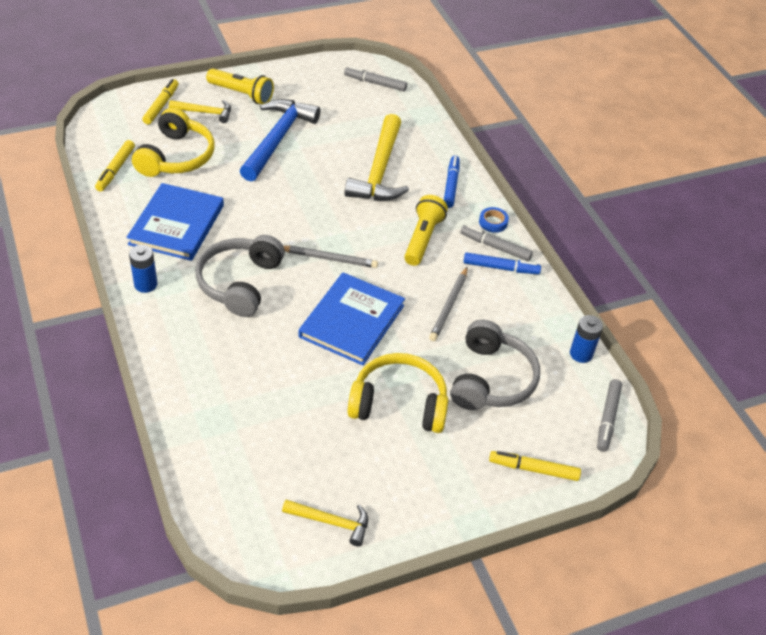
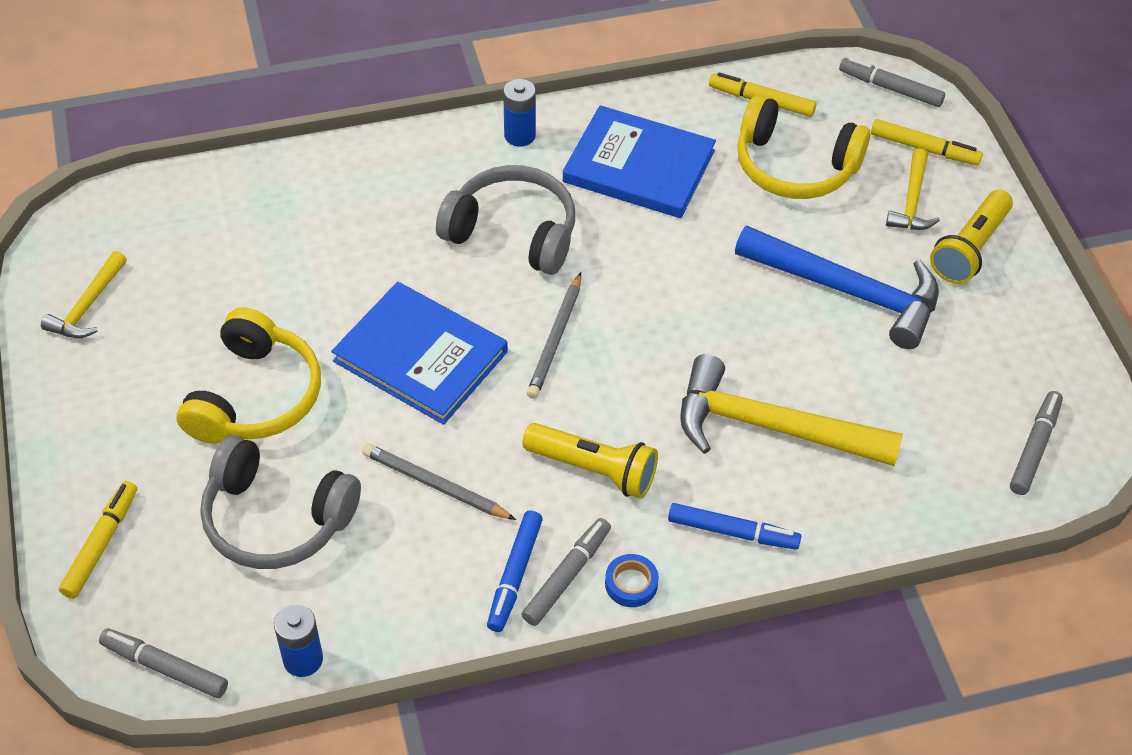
camera: 100 degrees right, 5 degrees up
none -> grey marker [839,57,945,107]

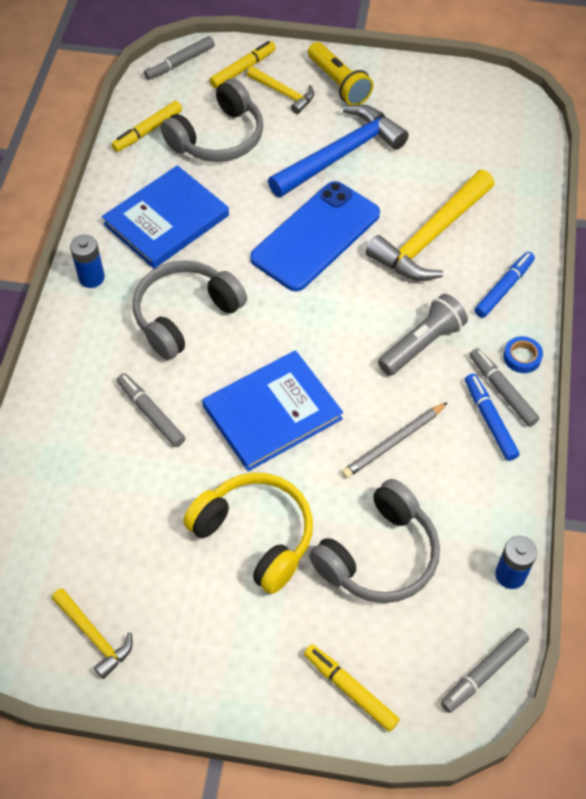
camera: 65 degrees left, 5 degrees up
blue marker [487,510,543,632] -> blue marker turned 150 degrees counterclockwise [465,374,520,461]
yellow flashlight [522,423,658,499] -> grey flashlight [378,294,468,376]
grey pencil [527,272,581,399] -> none
yellow headphones [737,95,870,199] -> grey headphones [161,78,263,162]
grey marker [1010,391,1063,495] -> grey marker moved to [117,373,185,447]
none -> blue phone [250,181,380,291]

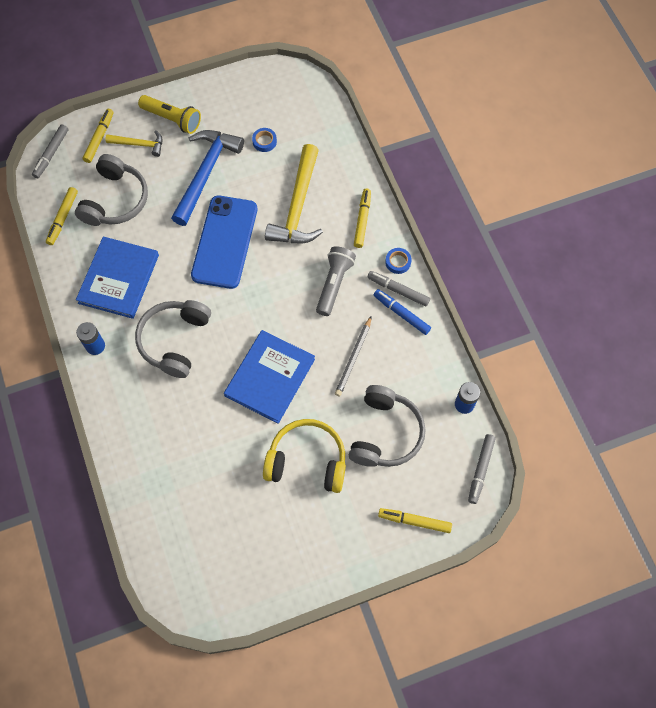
camera: 30 degrees left, 10 degrees up
yellow hammer [51,588,133,679] -> none
grey marker [117,373,185,447] -> none
blue marker [475,252,535,318] -> yellow marker [354,189,371,248]
none -> blue tape [252,128,277,152]

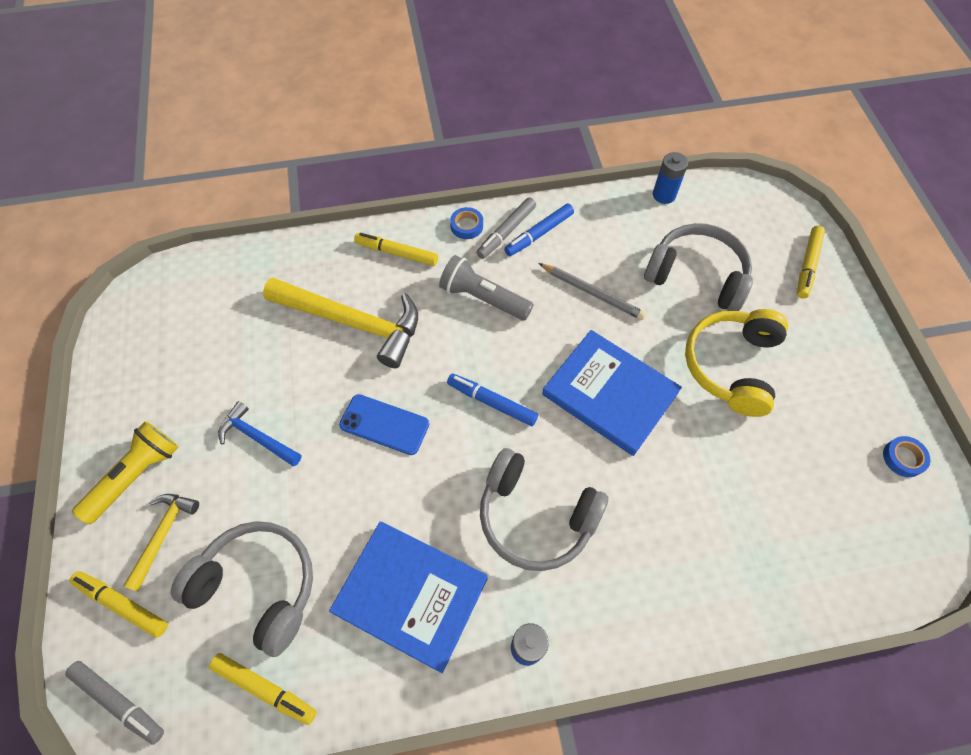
camera: 80 degrees left, 5 degrees down
blue hammer [171,130,244,226] -> blue hammer [218,401,302,466], size x0.52
blue phone [191,195,257,289] -> blue phone [339,394,429,455], size x0.56
blue tape [252,128,277,152] -> blue tape moved to [883,436,930,477]
grey marker [468,434,496,504] -> none
none -> blue marker [447,374,538,426]

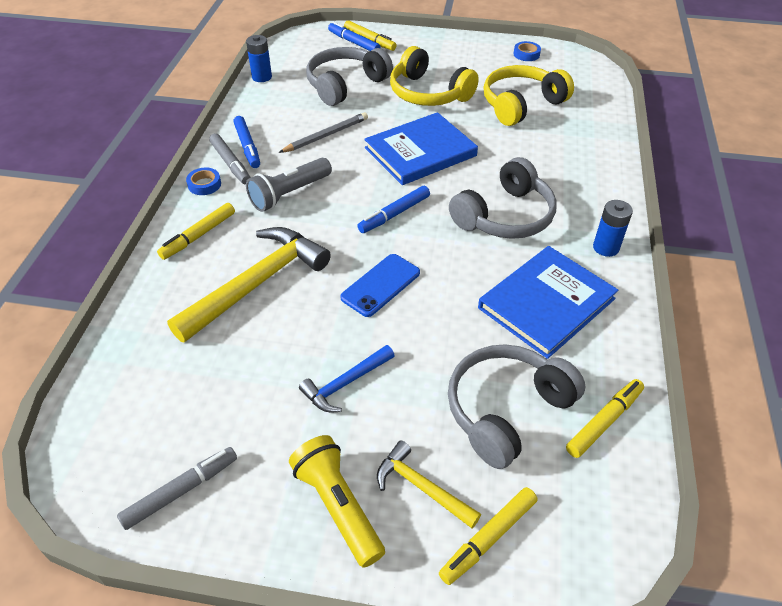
camera: 70 degrees left, 15 degrees down
grey marker [65,661,164,745] -> grey marker moved to [117,447,237,530]
none -> blue marker [328,22,381,51]
none -> yellow headphones [484,65,574,126]

